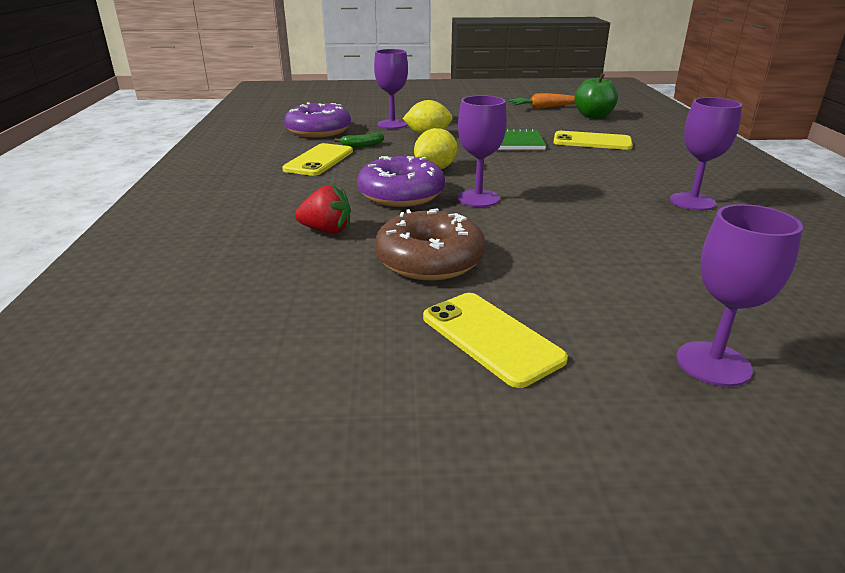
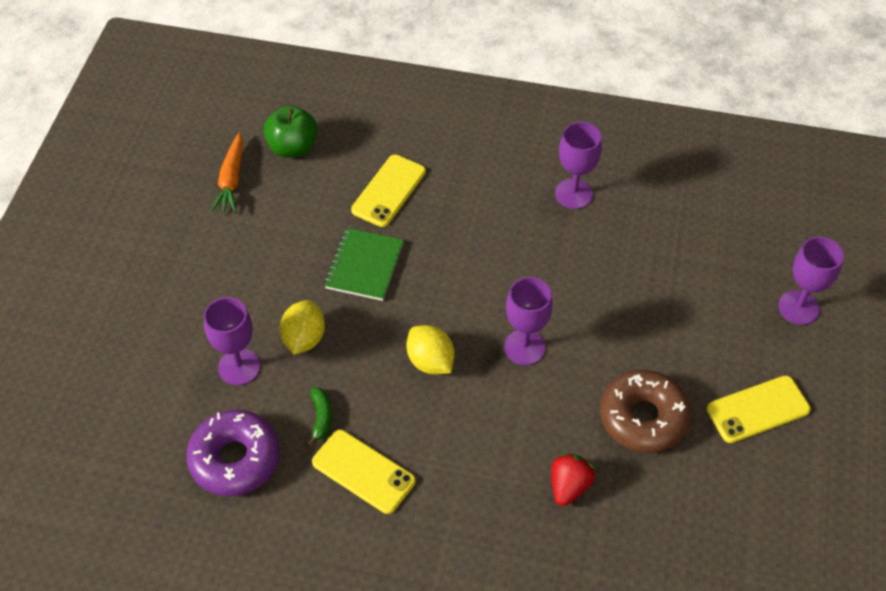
camera: 75 degrees left, 25 degrees up
purple donut [357,156,445,207] -> none

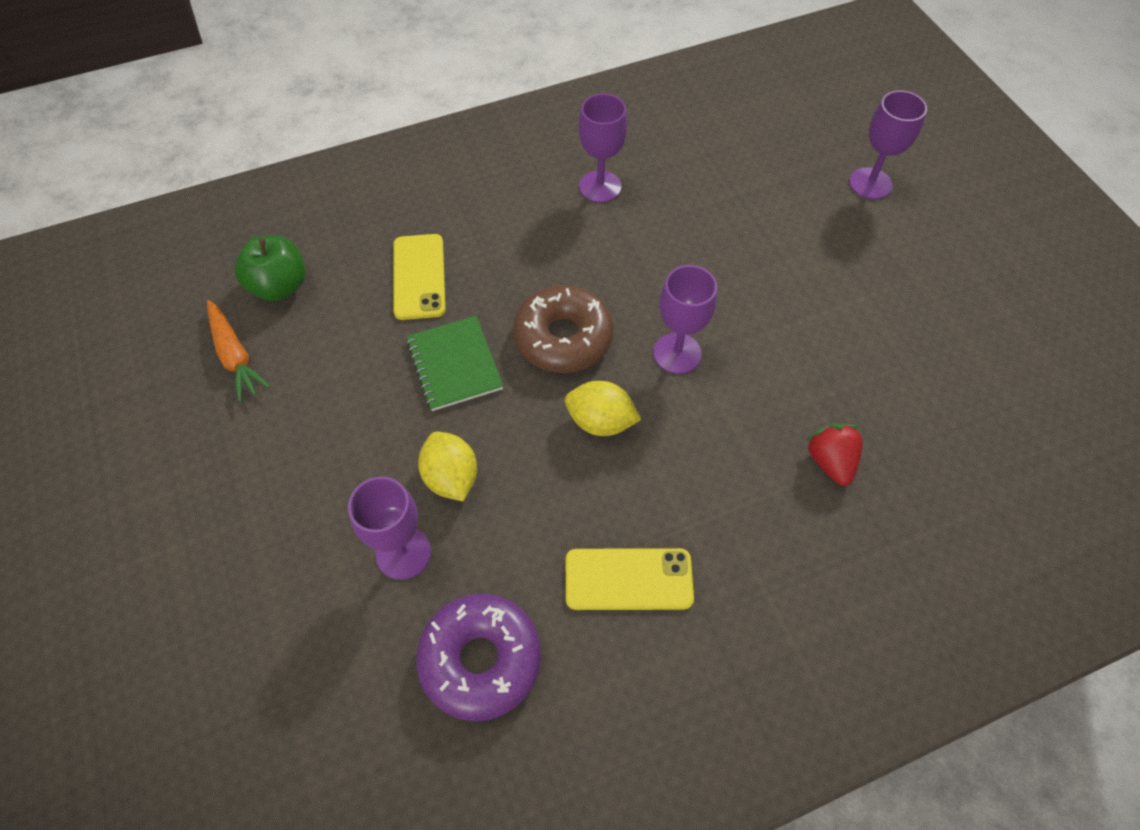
camera: 35 degrees left, 5 degrees up
green banana [308,387,332,445] -> none
brown donut [600,370,692,453] -> brown donut moved to [513,285,614,373]
yellow phone [707,375,811,443] -> none

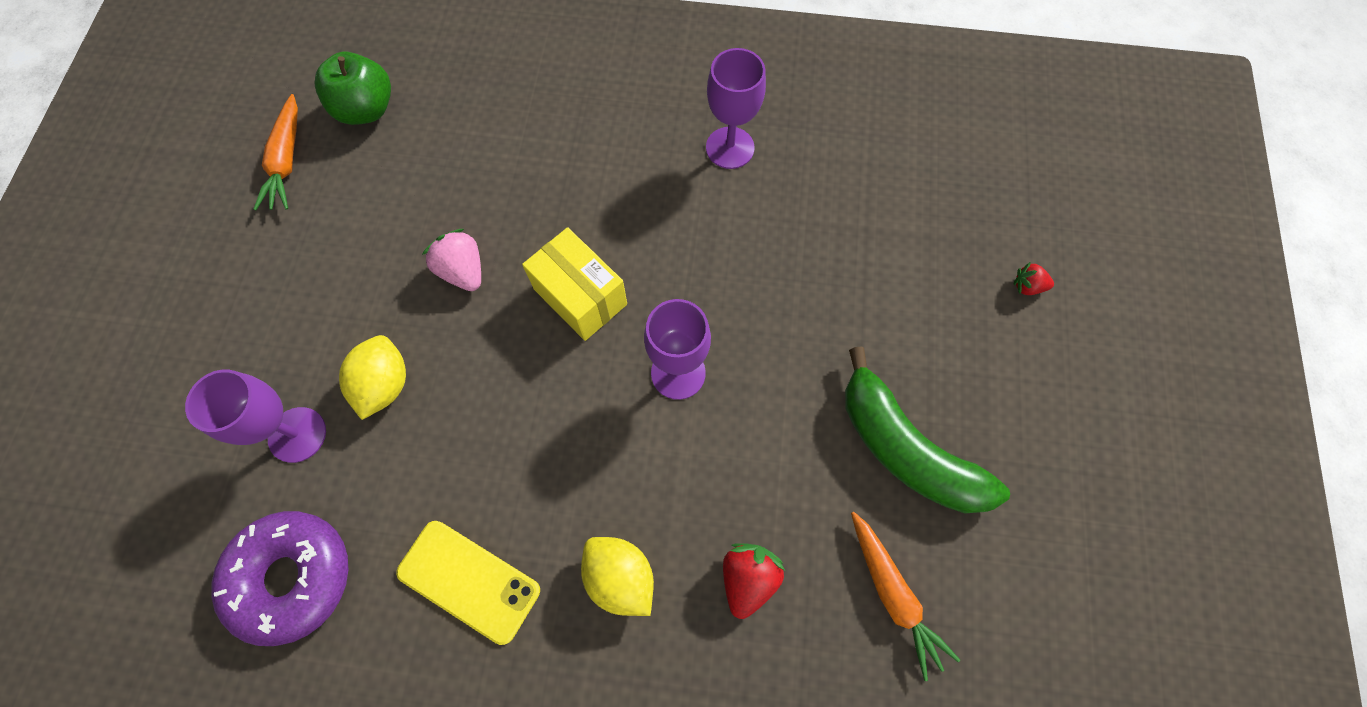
camera: 30 degrees right, 10 degrees up
yellow phone [393,234,446,320] -> none
green notebook [406,316,503,411] -> pink strawberry [422,229,481,291]
brown donut [513,285,614,373] -> yellow box [522,227,627,341]
yellow lemon [565,381,641,436] -> yellow lemon moved to [581,537,654,616]
purple goblet [849,90,927,199] -> red strawberry [1014,262,1054,295]
none -> green banana [845,346,1010,513]
none -> orange carrot [851,512,960,681]

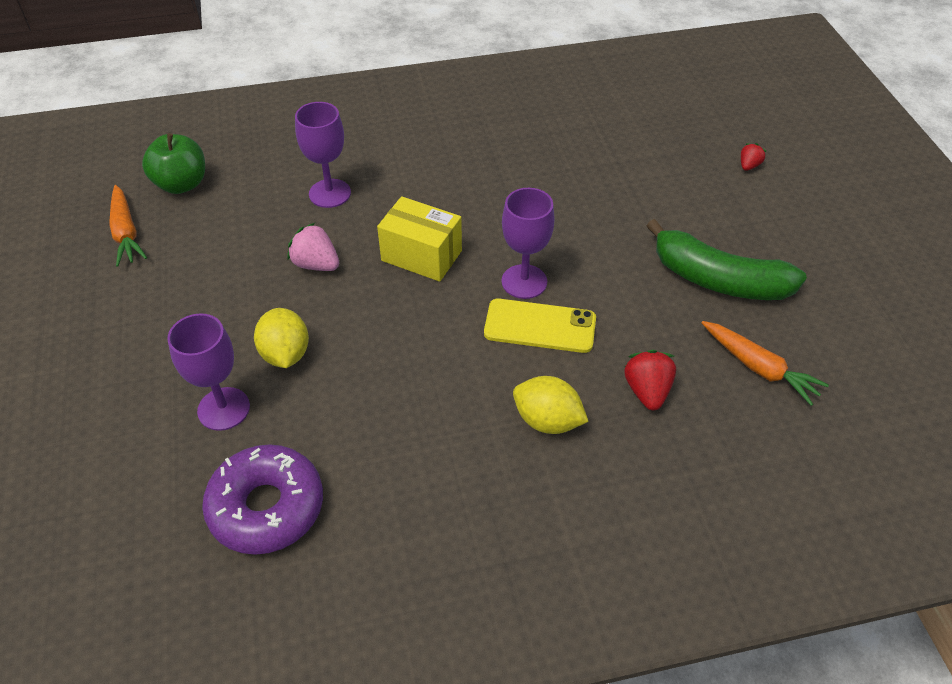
camera: 20 degrees left, 20 degrees down
yellow phone [396,521,540,645] -> yellow phone moved to [484,299,596,353]
purple goblet [706,48,766,169] -> purple goblet moved to [295,102,351,208]
red strawberry [1014,262,1054,295] -> red strawberry turned 135 degrees clockwise [741,143,766,171]

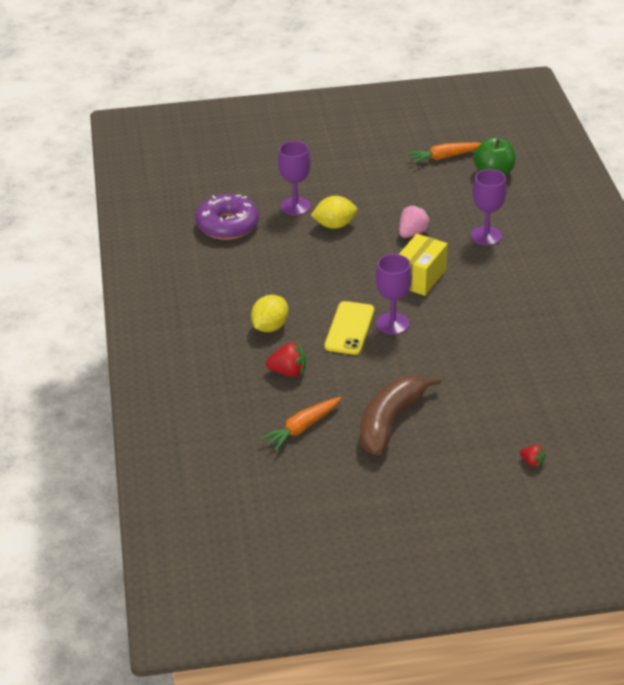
camera: 95 degrees right, 10 degrees down
green banana [646,219,807,300] -> brown banana [360,374,441,456]

